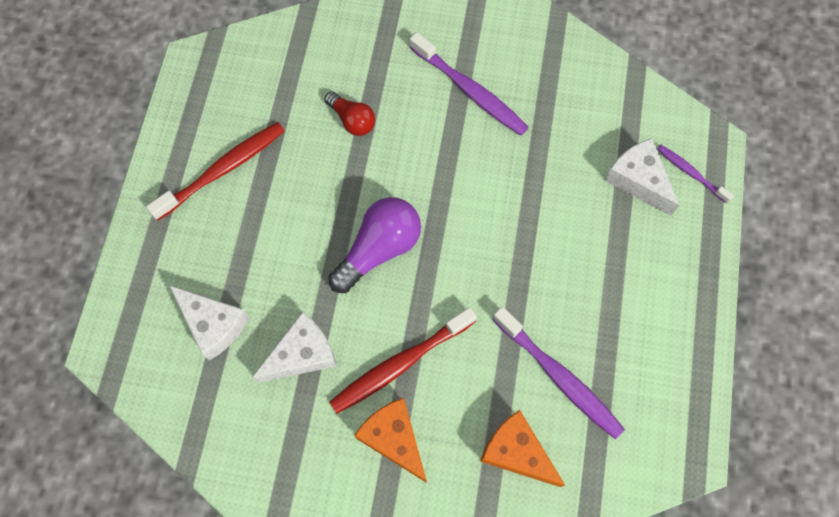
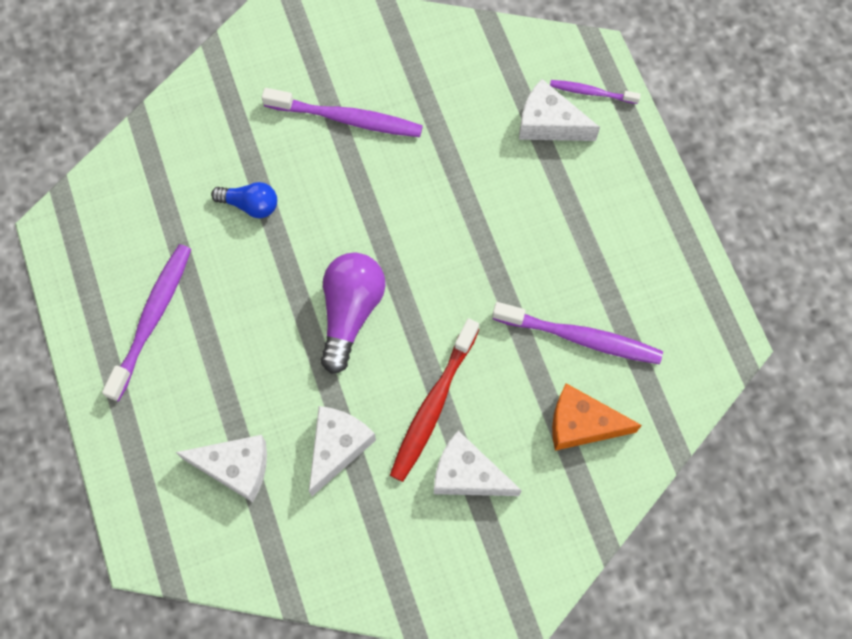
camera: 30 degrees left, 0 degrees up
red toothbrush [146,122,285,220] -> purple toothbrush [102,244,191,401]
red light bulb [324,91,375,136] -> blue light bulb [211,182,277,218]
orange cheese [354,398,427,483] -> white cheese [434,431,522,496]

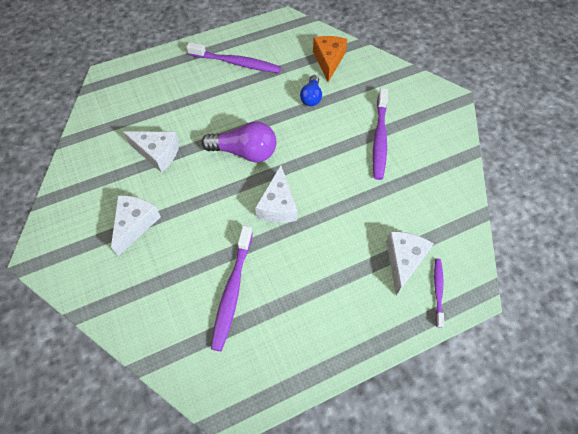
camera: 85 degrees right, 10 degrees down
white cheese [176,435,267,503] -> white cheese moved to [255,165,297,223]
red toothbrush [390,318,479,482] -> none
orange cheese [552,383,642,451] -> orange cheese moved to [313,36,347,82]

